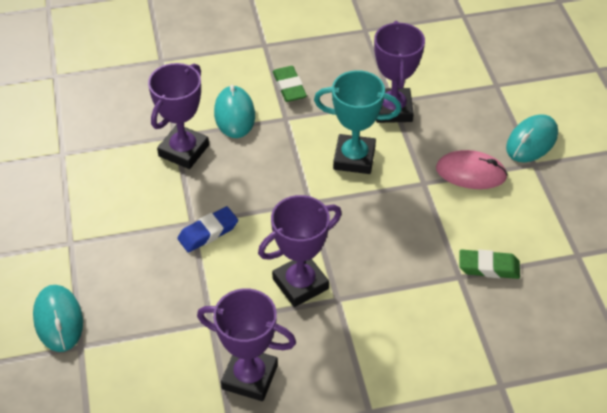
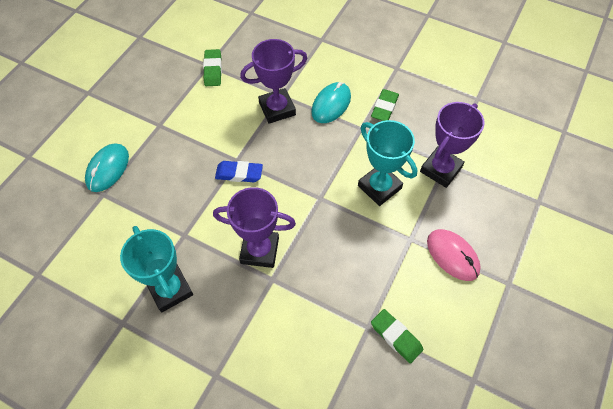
camera: 40 degrees right, 10 degrees up
purple trophy [197,288,296,401] -> turquoise trophy [120,226,193,312]
turquoise mouse [506,114,558,162] -> none
none -> green eraser [203,49,222,86]

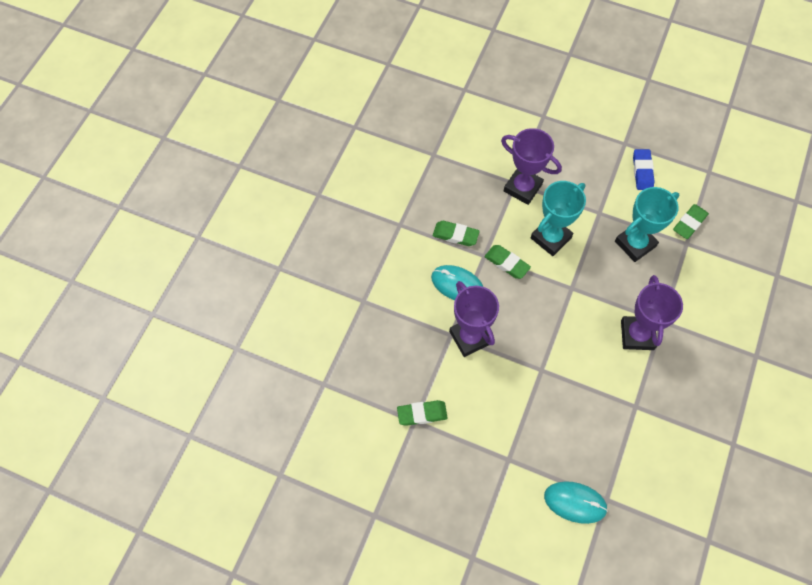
camera: 95 degrees left, 5 degrees up
turquoise trophy [120,226,193,312] -> turquoise trophy moved to [615,187,679,262]
blue eraser [215,161,263,182] -> blue eraser moved to [633,149,655,190]
pink mouse [427,229,481,281] -> none
none -> green eraser [484,245,531,279]

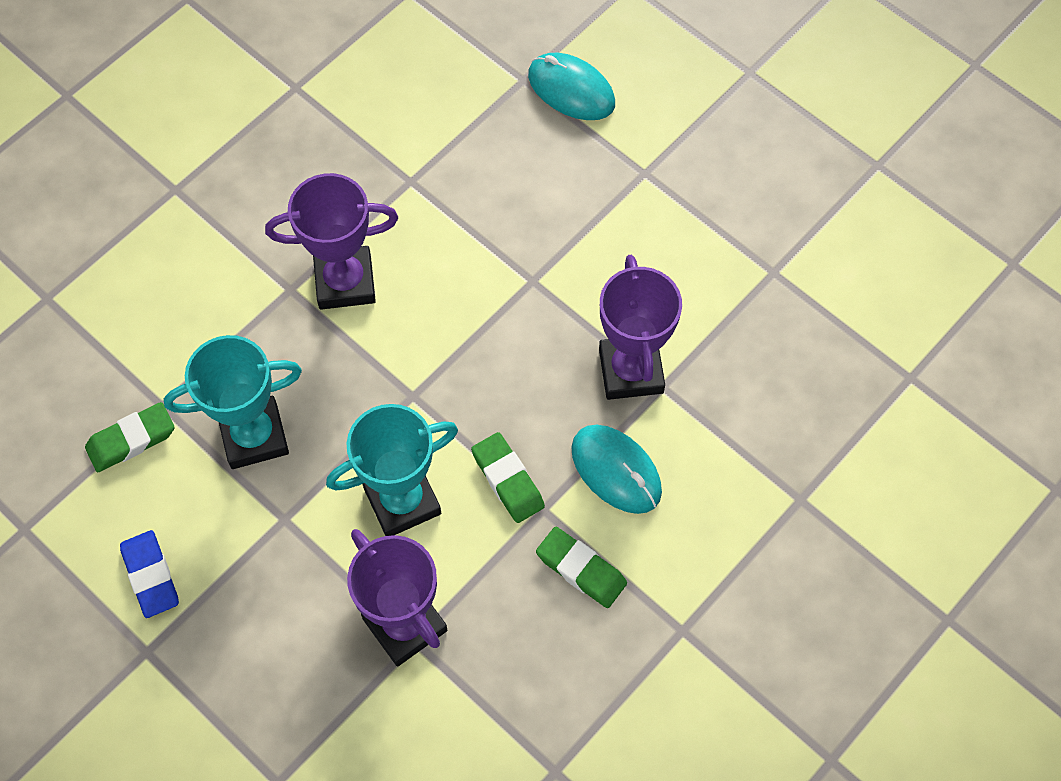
camera: 160 degrees left, 0 degrees up
green eraser [397,400,448,426] -> none
purple trophy [621,275,683,350] -> purple trophy turned 60 degrees clockwise [265,173,398,310]
blue eraser [633,149,655,190] -> blue eraser turned 45 degrees counterclockwise [120,530,179,618]

